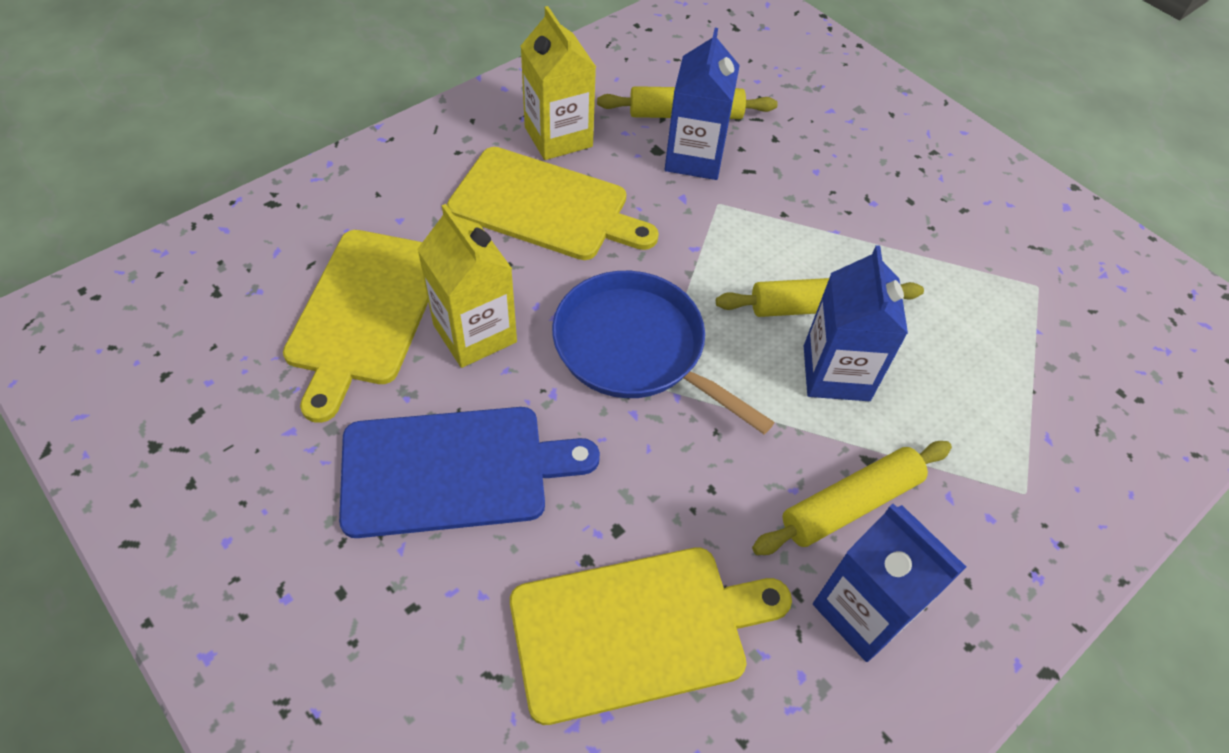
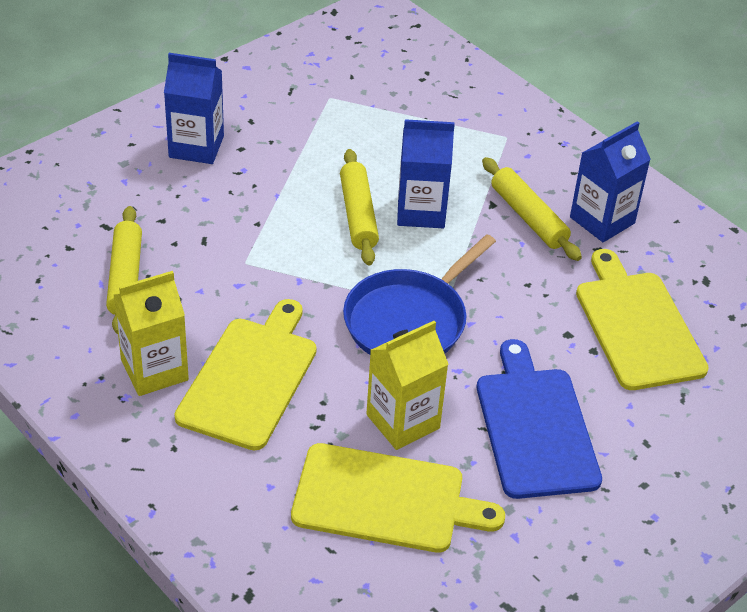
camera: 90 degrees left, 10 degrees down
blue carton [665,28,740,180] -> blue carton moved to [164,53,224,164]

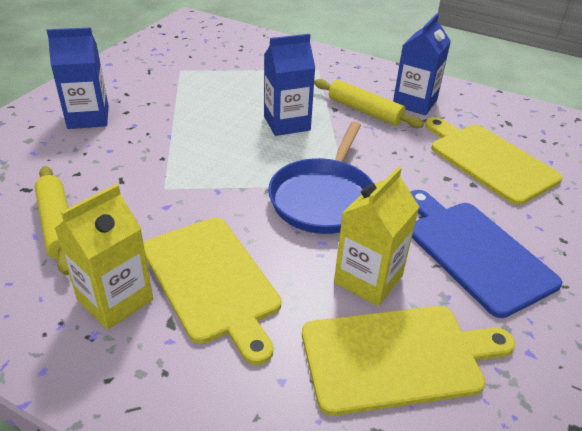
camera: 20 degrees left, 5 degrees down
yellow cutting board [174,299,316,451] -> yellow cutting board turned 150 degrees clockwise [143,217,281,365]
yellow rolling pin [340,149,379,266] -> none

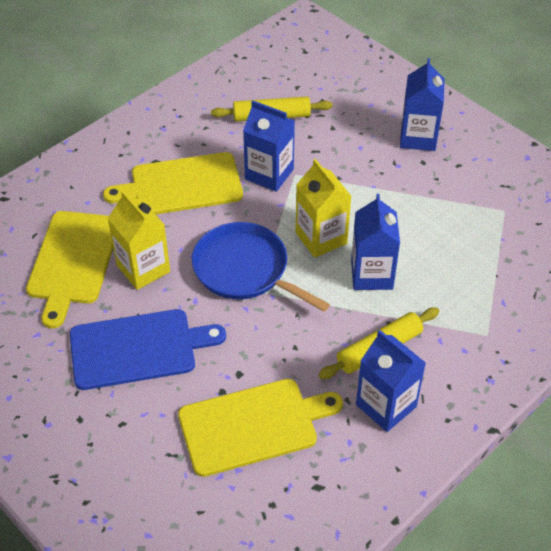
camera: 110 degrees right, 10 degrees up
yellow carton [54,184,153,330] -> yellow carton moved to [296,159,352,258]
none -> blue carton [243,100,295,192]

